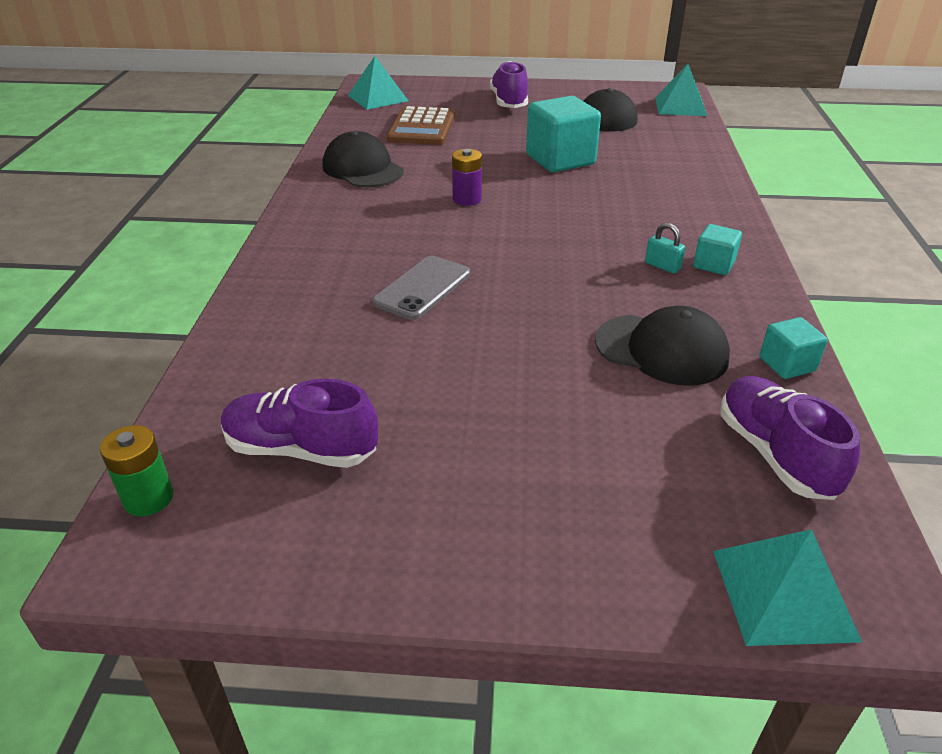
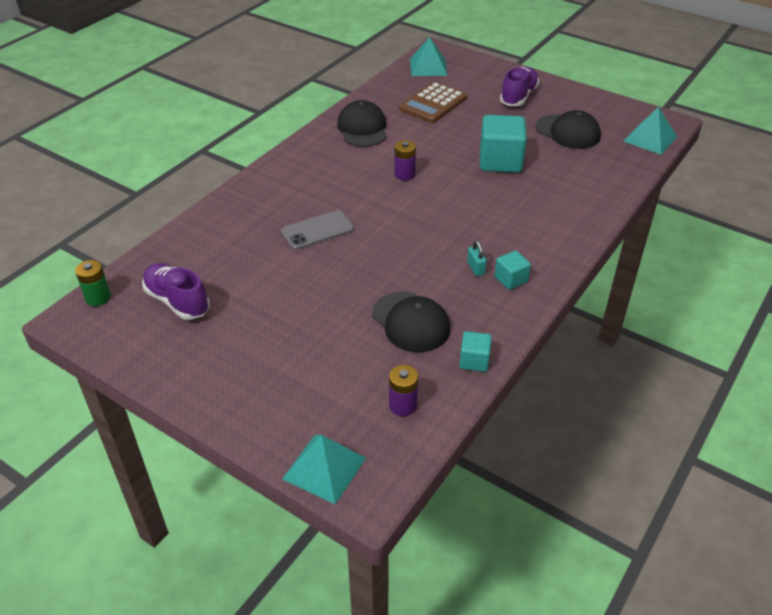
camera: 30 degrees right, 5 degrees up
purple shoe [720,376,860,500] -> purple battery [389,365,418,416]

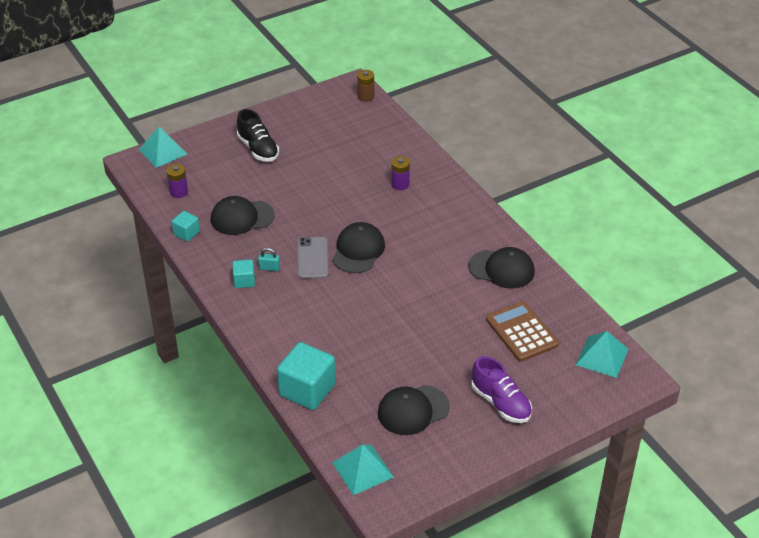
camera: 115 degrees right, 0 degrees up
green battery [75,260,111,306] -> brown battery [357,70,374,102]
purple shoe [142,263,210,320] -> none
grey phone [281,210,354,250] -> grey phone moved to [297,237,329,279]
purple battery [394,140,416,180] -> purple battery moved to [391,156,410,190]
turquoise cube [480,115,527,173] -> turquoise cube moved to [277,342,336,410]
none -> black shoe [237,109,279,162]
none -> black cap [332,222,385,273]

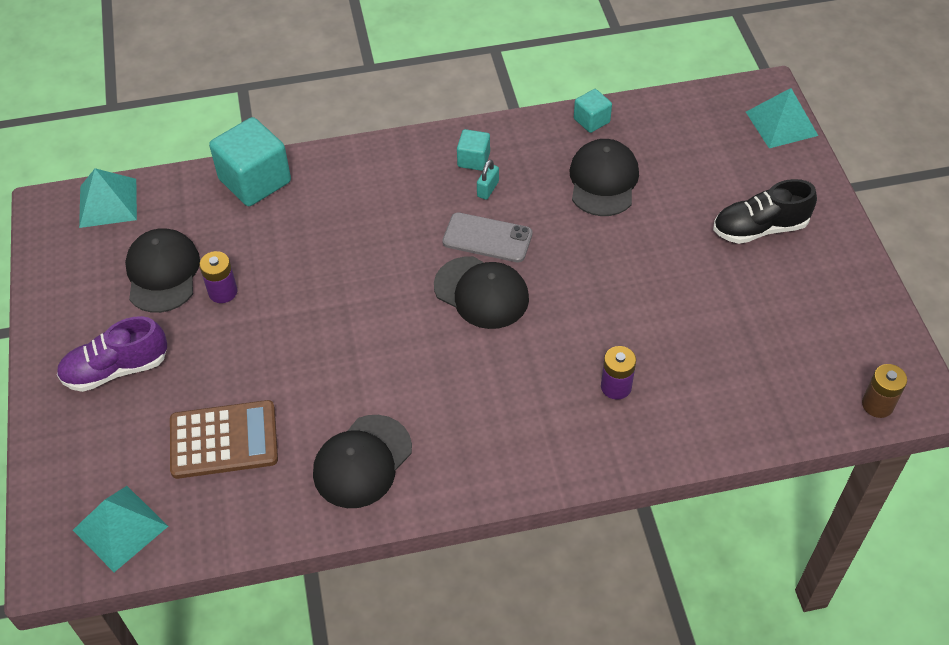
camera: 110 degrees right, 10 degrees up
purple battery [167,164,188,198] -> purple battery moved to [199,251,237,303]

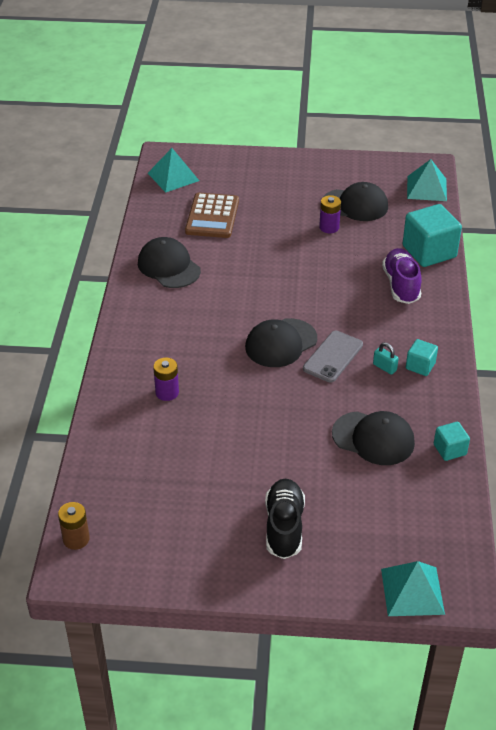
camera: 105 degrees right, 10 degrees down
purple shoe [57,316,167,392] -> purple shoe moved to [382,248,422,304]

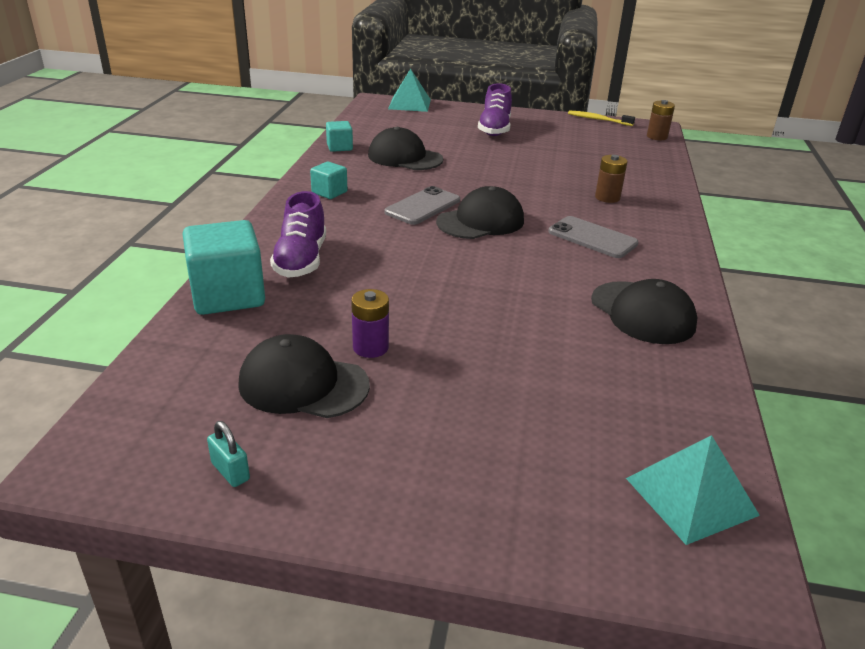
camera: 175 degrees left, 10 degrees down
purple battery [153,358,179,401] -> brown battery [595,155,628,203]
brown calculator [185,192,239,238] -> none
black shoe [265,479,305,559] -> purple shoe [478,83,512,136]
turquoise padlock [373,343,399,375] -> turquoise padlock moved to [207,421,250,487]
turquoise pyramid [407,159,447,201] -> none
none -> grey phone [548,216,638,258]
none -> yellow toothbrush [568,110,635,126]

